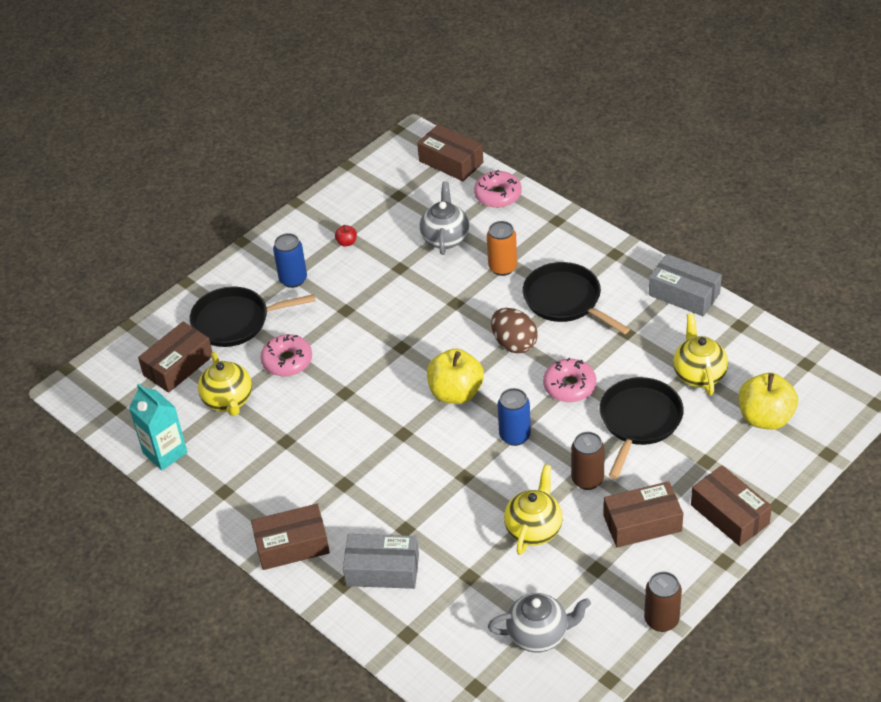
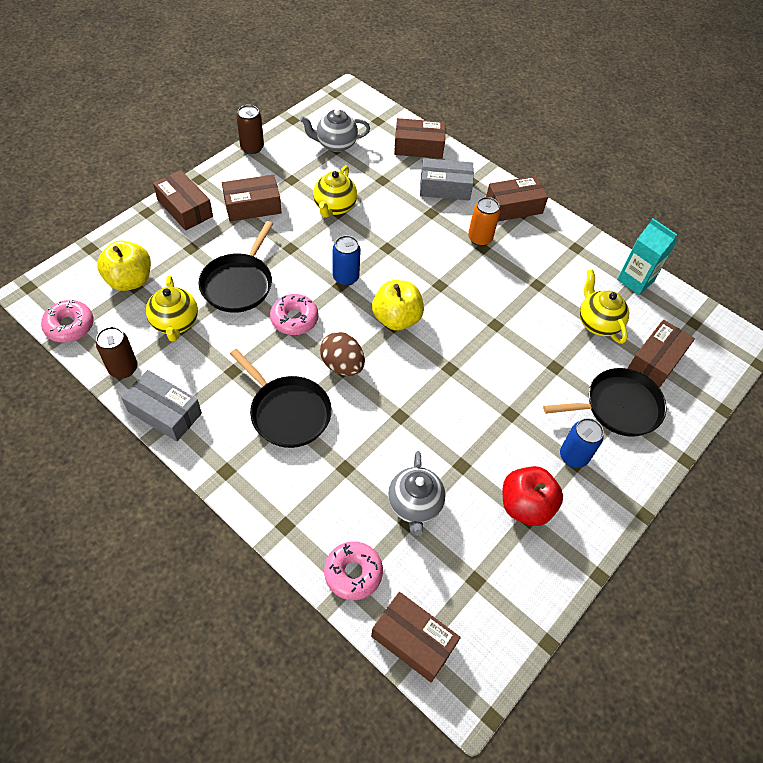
camera: 170 degrees right, 10 degrees up
pink donut [260,334,312,376] -> pink donut moved to [41,299,93,343]
red apple [335,225,357,247] -> red apple [503,466,563,526], size x2.36
orange can [487,221,517,276] -> orange can moved to [468,197,500,246]
brown can [571,432,605,490] -> brown can moved to [96,327,138,379]
none -> brown box [394,118,445,159]

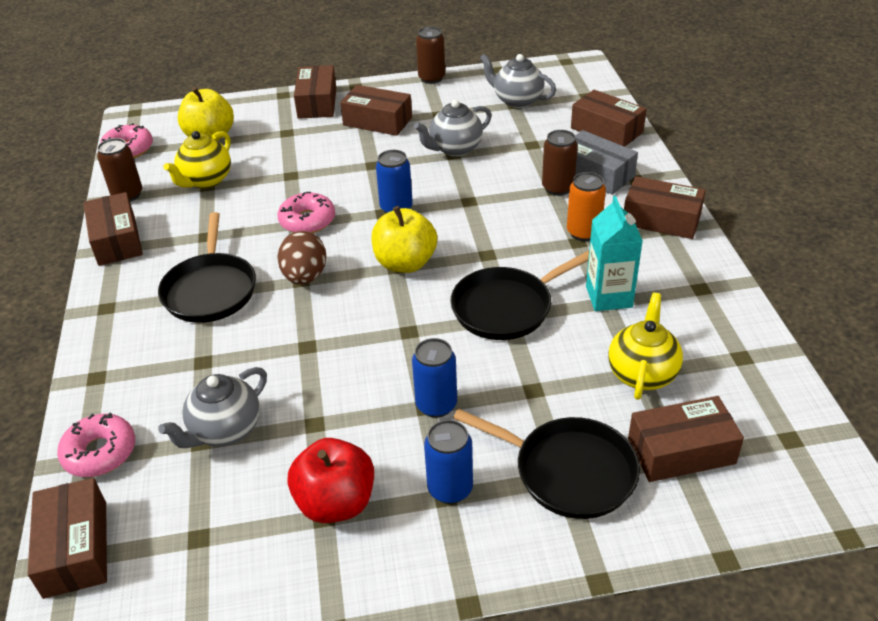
camera: 45 degrees right, 15 degrees down
grey box [121,370,202,442] -> brown box [83,192,143,266]
black pan [198,221,273,313] -> black pan moved to [450,251,589,340]
yellow teapot [313,165,357,218] -> grey teapot [414,100,492,157]
turquoise carton [617,218,677,295] -> turquoise carton moved to [586,196,643,311]
none -> blue can [412,338,457,418]
none -> brown can [542,130,578,196]

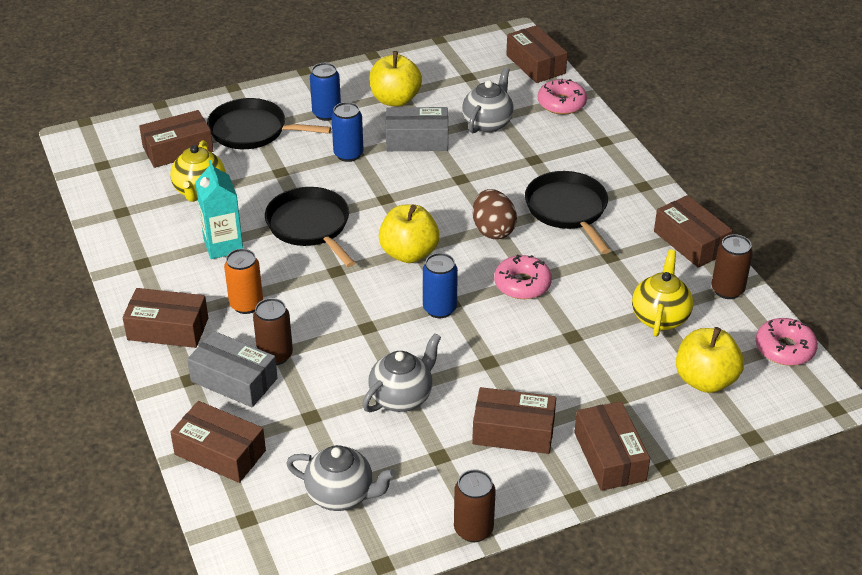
camera: 165 degrees right, 0 degrees up
red apple [287,438,374,523] -> yellow apple [369,51,422,107]
black pan [450,251,589,340] -> black pan turned 75 degrees counterclockwise [265,187,355,267]
none -> grey box [386,107,448,151]

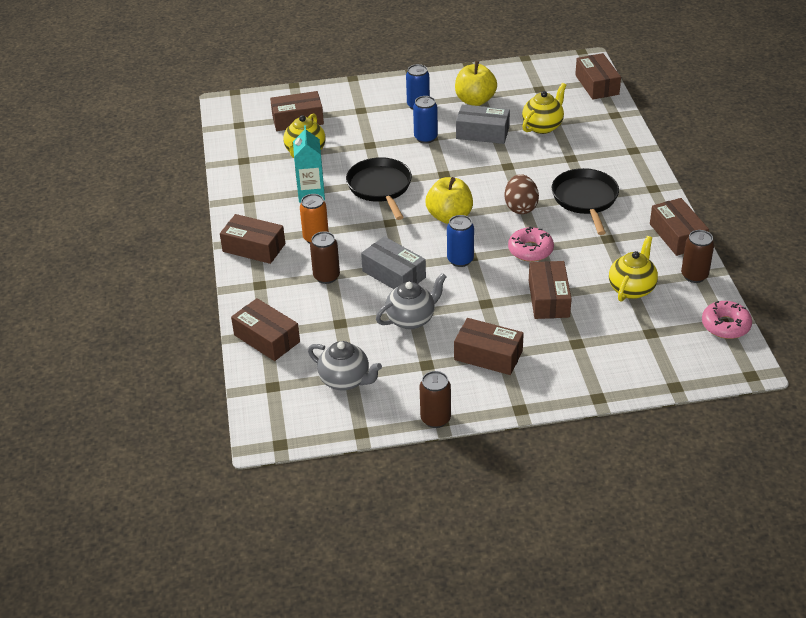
camera: 15 degrees right, 0 degrees up
grey box [187,331,277,407] -> grey box moved to [361,236,426,289]
black pan [207,98,331,149] -> none
grey teapot [462,67,514,133] -> yellow teapot [522,83,566,134]
pink donut [538,79,587,115] -> none
brown box [574,401,650,491] -> brown box moved to [529,261,572,319]
yellow apple [676,327,744,393] -> none

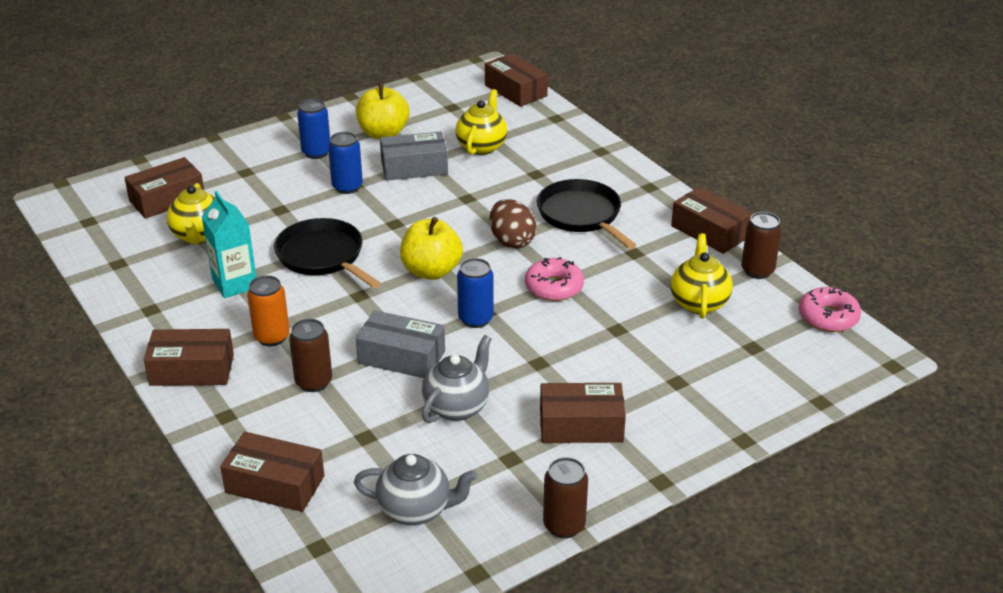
camera: 25 degrees left, 5 degrees down
brown box [529,261,572,319] -> none

